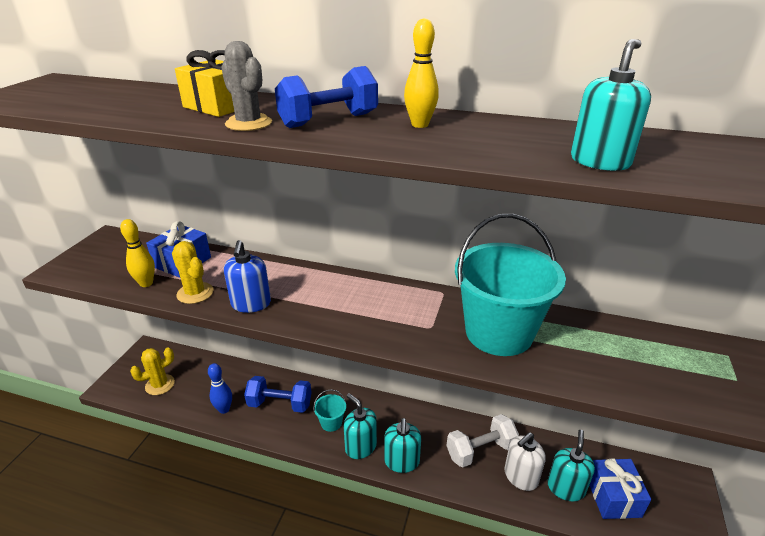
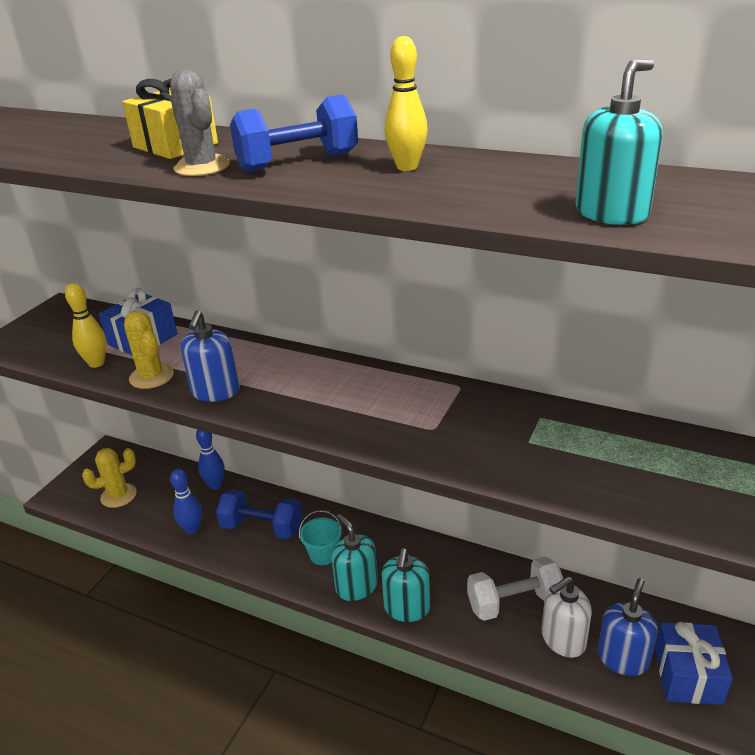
camera: 10 degrees right, 0 degrees up
turquoise bucket [455,214,566,356] -> none
turquoise soap dispenser [547,430,595,501] -> blue soap dispenser [598,578,658,676]
none -> blue bowling pin [196,429,225,490]

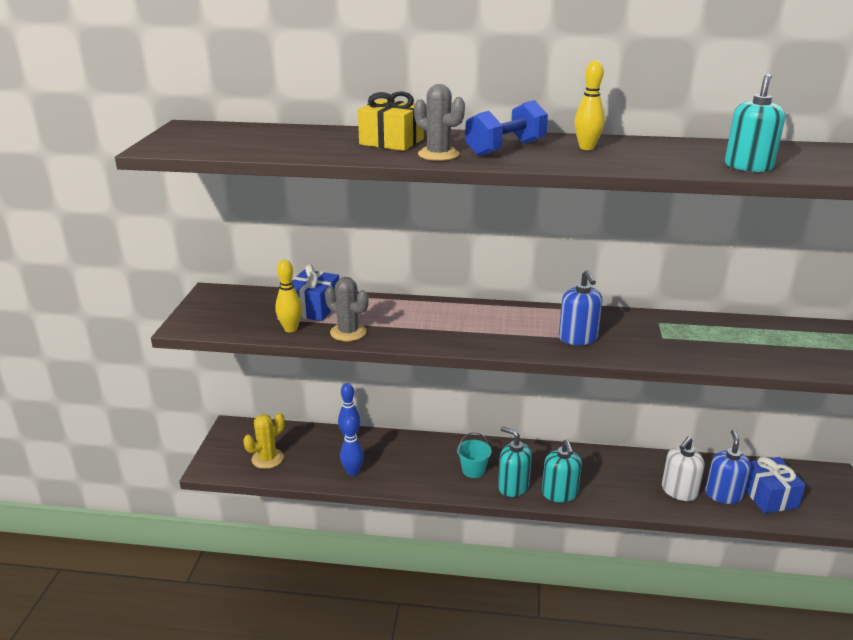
camera: 20 degrees left, 5 degrees down
yellow cactus [124,311,174,389] -> grey cactus [325,277,369,341]
blue soap dispenser [180,310,240,402] -> blue soap dispenser moved to [559,270,602,345]
blue dumbbell [216,489,302,539] -> none
white dumbbell [467,556,563,621] -> none

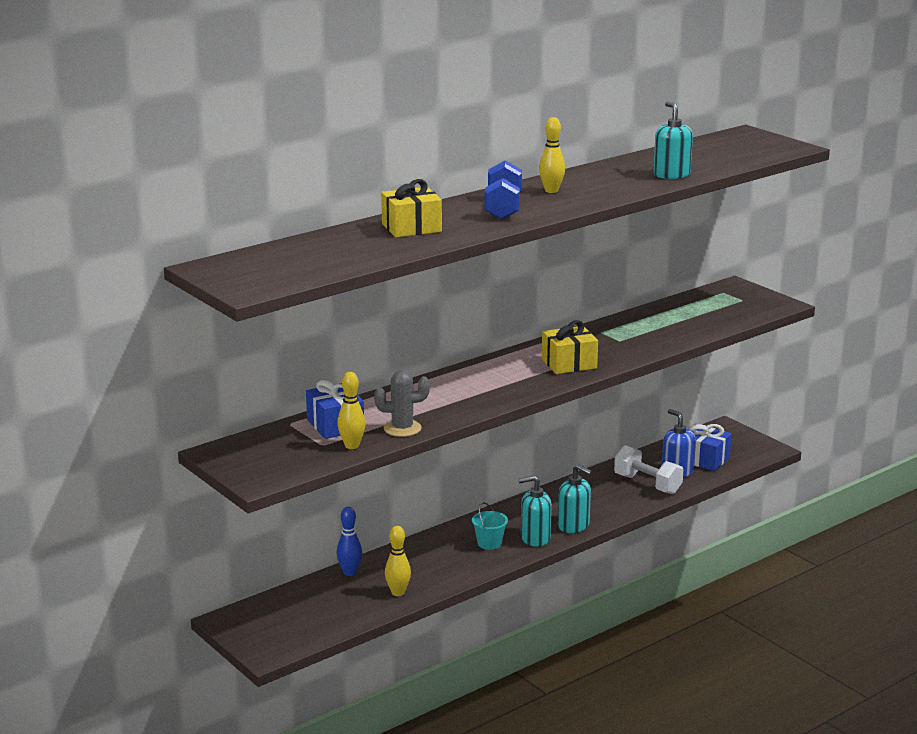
camera: 45 degrees left, 5 degrees down
yellow cactus [243,413,284,469] -> none
blue bowling pin [340,416,364,476] -> yellow bowling pin [385,526,411,596]
grey cactus [414,84,465,161] -> none
blue soap dispenser [559,270,602,345] -> yellow gift [542,320,598,374]
white soap dispenser [662,436,705,501] -> white dumbbell [614,445,684,494]

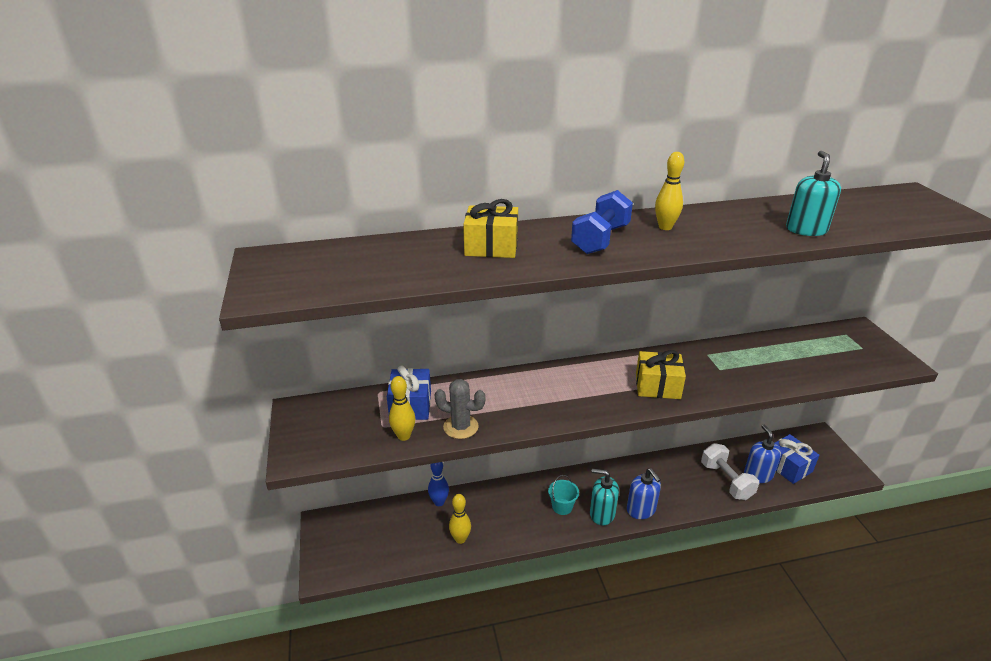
camera: 25 degrees right, 10 degrees up
turquoise soap dispenser [558,464,592,533] -> blue soap dispenser [627,468,661,519]

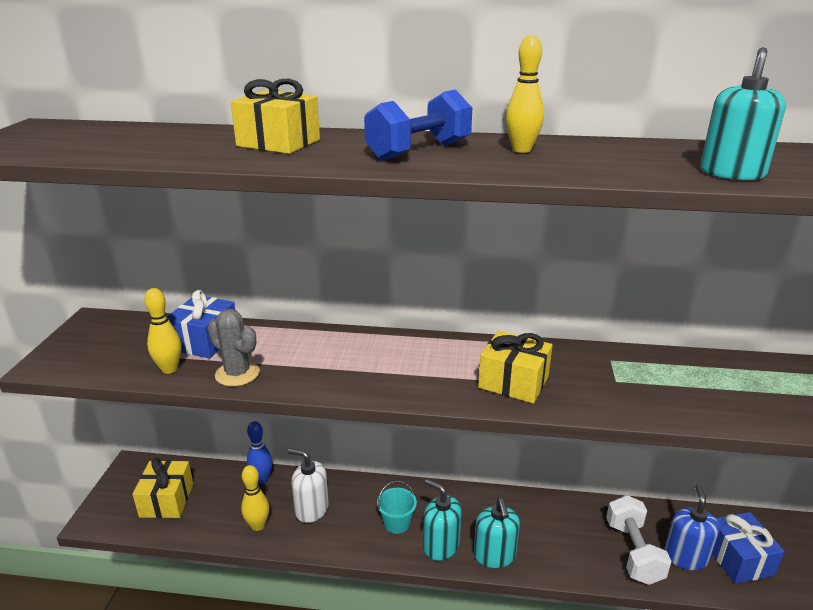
camera: 20 degrees right, 5 degrees down
blue soap dispenser [627,468,661,519] -> turquoise soap dispenser [474,498,520,568]
none -> yellow gift [132,458,193,518]
none -> white soap dispenser [288,448,329,523]

